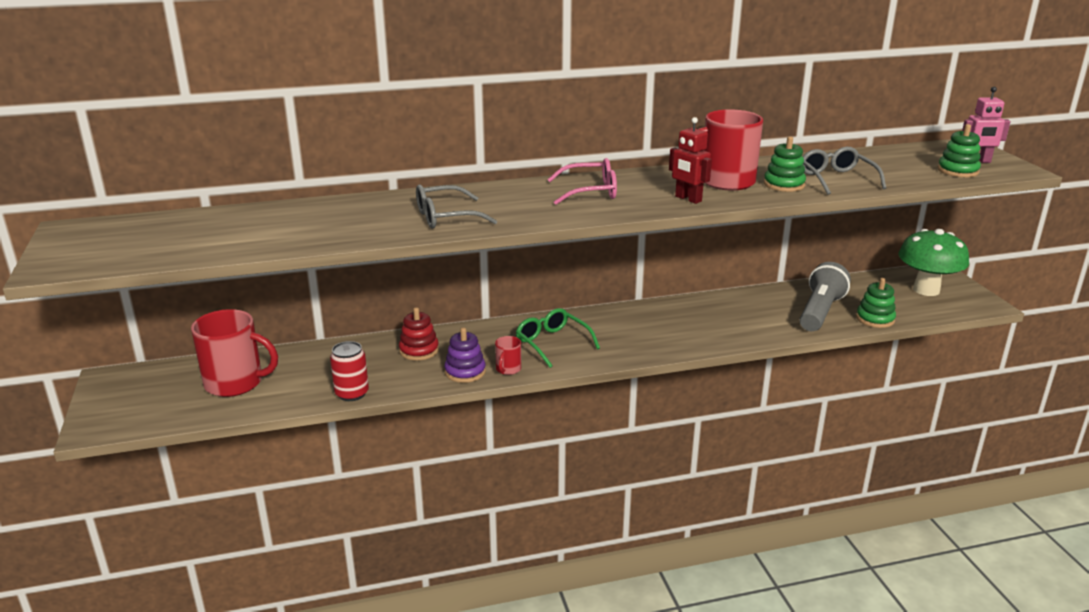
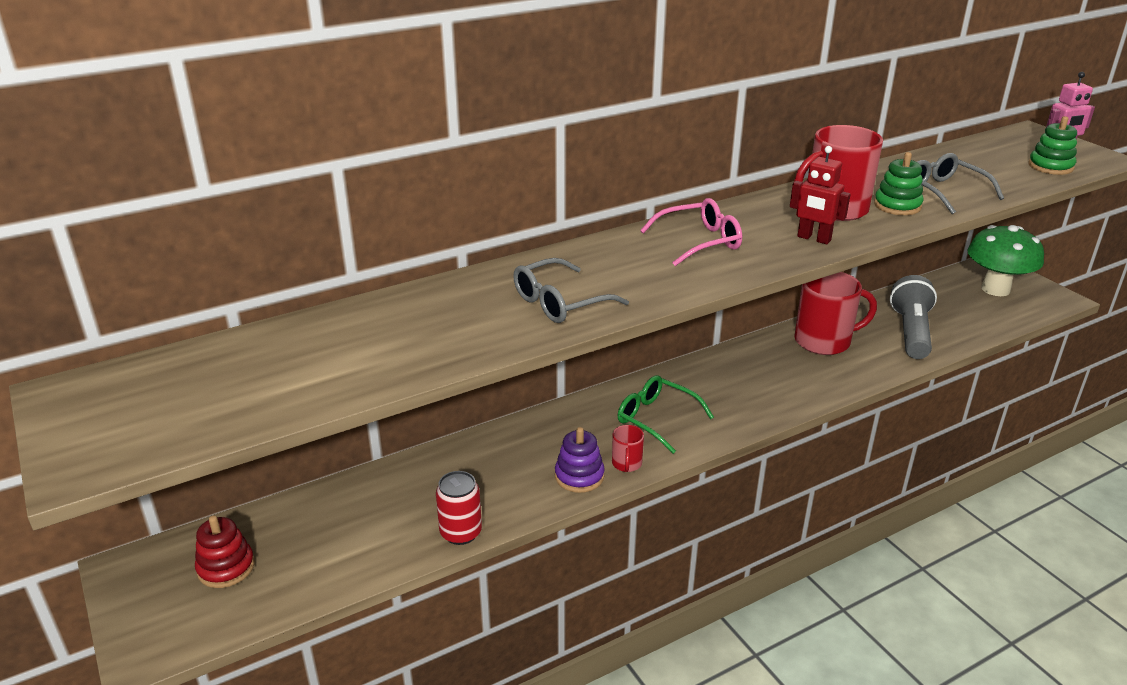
camera: 15 degrees left, 5 degrees up
red mug [191,309,278,397] -> red mug moved to [795,272,877,355]
red stacking toy [399,307,439,361] -> red stacking toy moved to [195,516,255,588]
green stacking toy [856,278,896,328] -> none

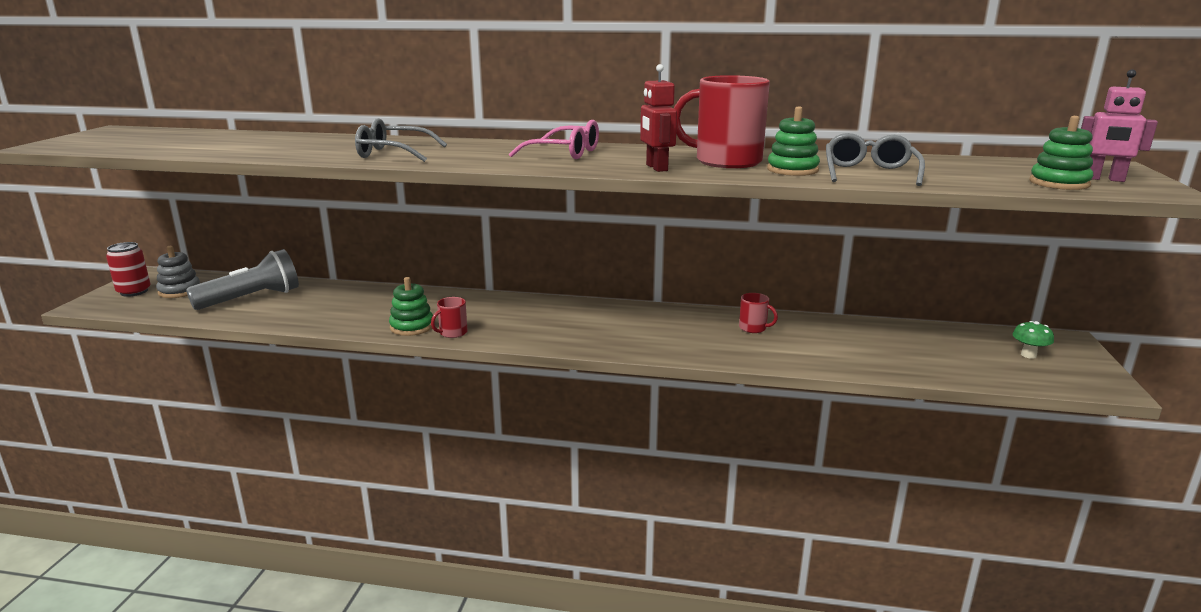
camera: 40 degrees right, 10 degrees down
red stacking toy [195,516,255,588] -> grey stacking toy [156,246,200,298]
red can [436,471,482,545] -> red can moved to [106,242,151,297]
purple stacking toy [555,427,605,493] -> green stacking toy [389,277,433,336]
green glasses [618,375,714,454] -> none
red mug [795,272,877,355] -> red mug [739,293,778,333], size x0.46
grey flashlight [890,275,937,359] -> grey flashlight moved to [186,249,299,310]
green mushroom [968,225,1044,296] -> green mushroom [1012,321,1054,359], size x0.42

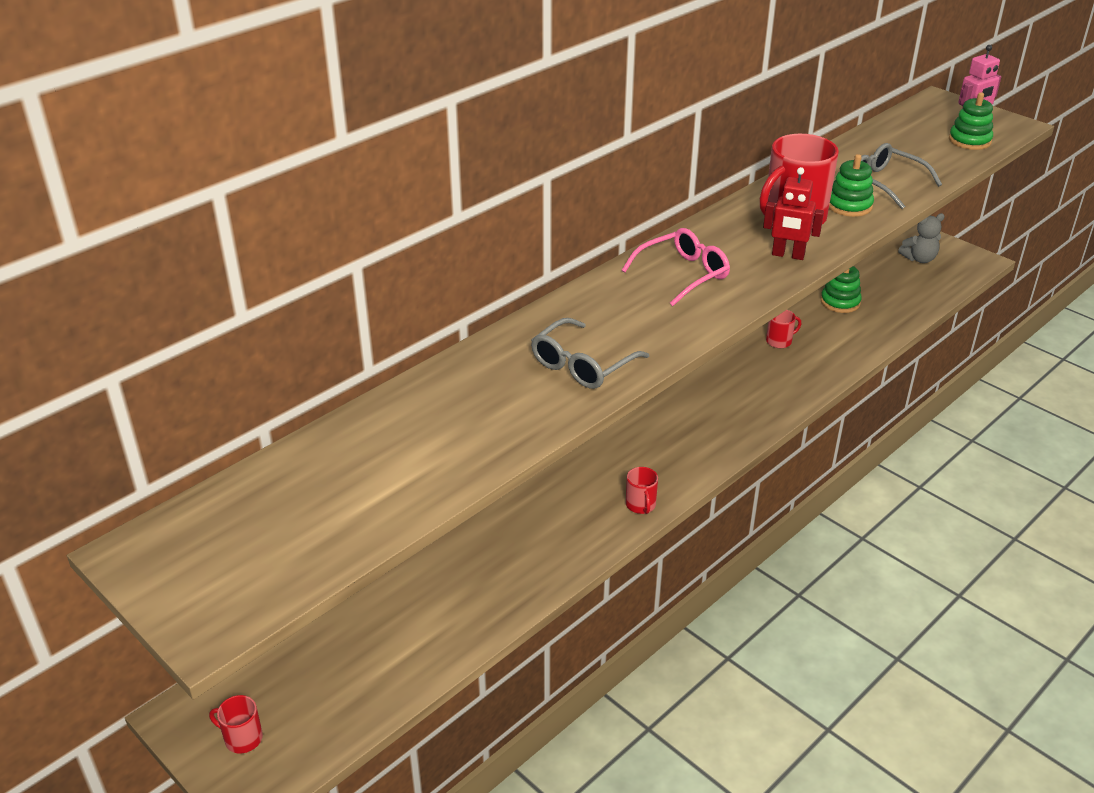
camera: 55 degrees left, 15 degrees up
red can [106,242,151,297] -> red mug [209,695,263,754]
grey stacking toy [156,246,200,298] -> none
grey flashlight [186,249,299,310] -> none
green stacking toy [389,277,433,336] -> green stacking toy moved to [821,266,862,313]
green mushroom [1012,321,1054,359] -> grey teddy bear [898,213,945,263]

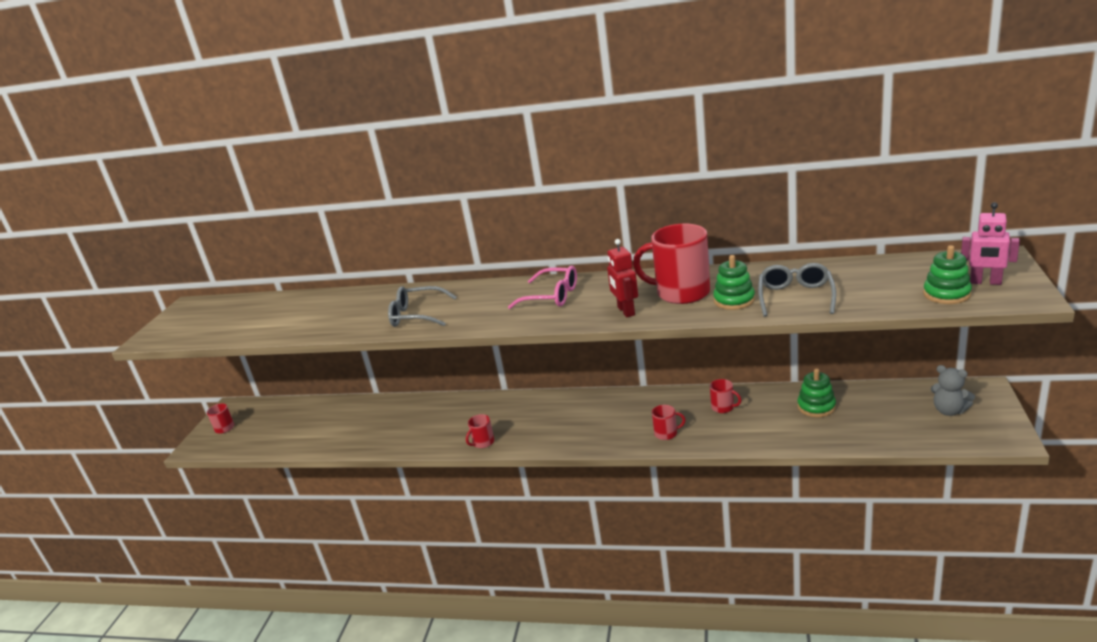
camera: 60 degrees right, 10 degrees down
none -> red mug [652,405,686,440]

